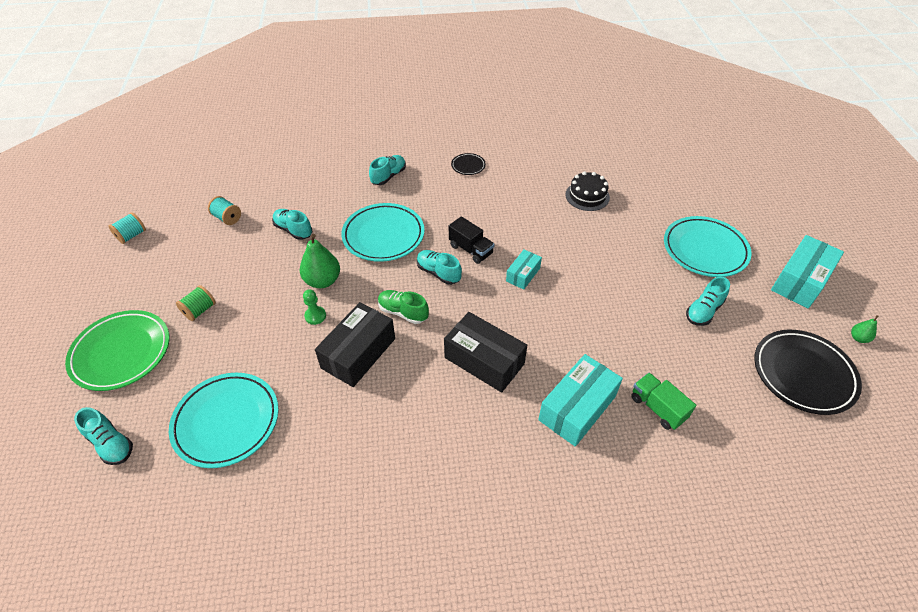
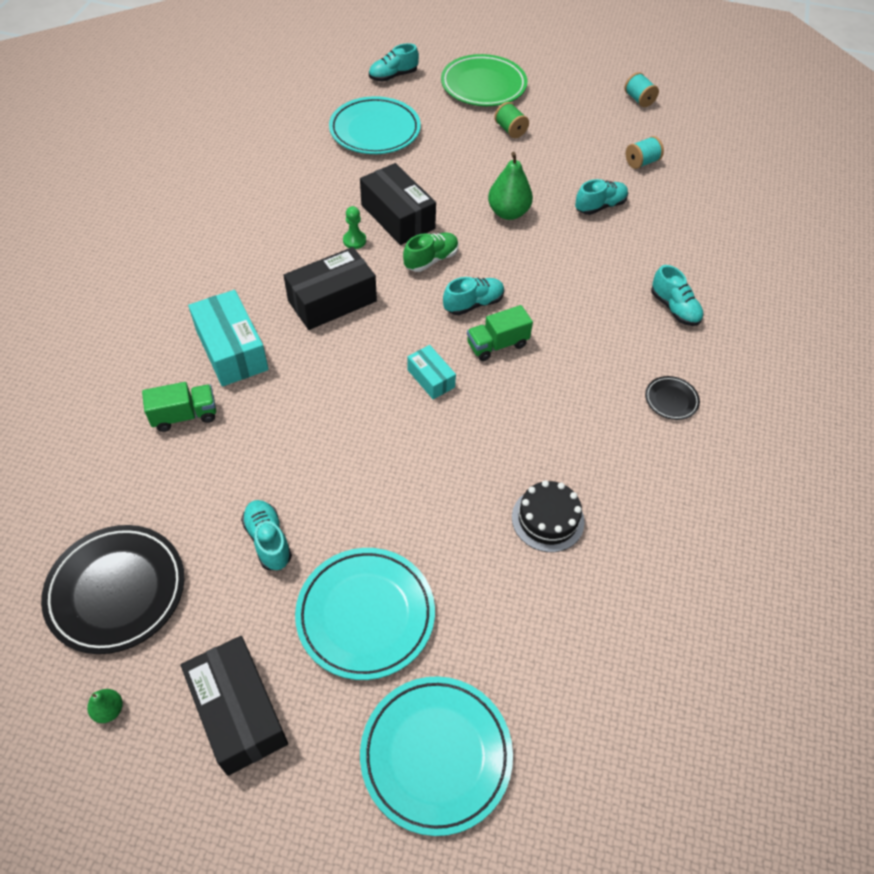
camera: 110 degrees right, 5 degrees up
green pawn [303,289,326,325] -> green pawn moved to [343,206,366,249]
turquoise plate [341,203,424,262] -> turquoise plate moved to [360,676,513,836]
black truck [449,216,494,264] -> green truck [467,305,533,361]
turquoise box [771,235,844,309] -> black box [181,636,288,776]

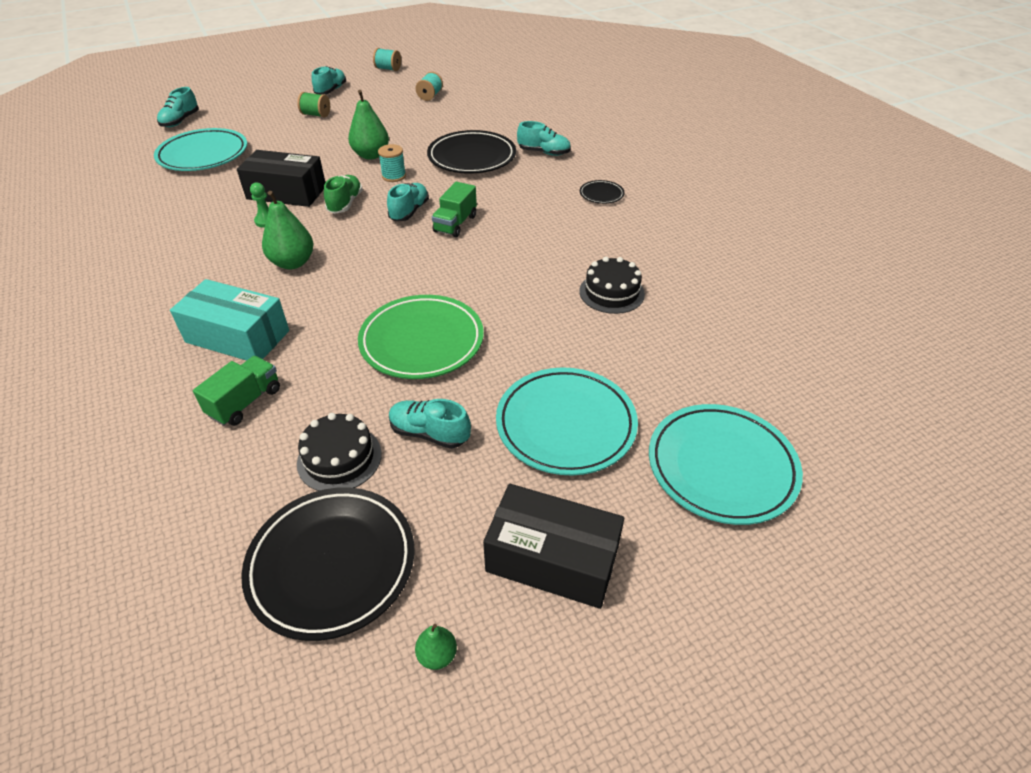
camera: 40 degrees left, 10 degrees down
black box [284,247,377,330] -> green pear [262,191,314,269]
turquoise box [407,345,456,399] -> none
green plate [441,54,527,106] -> green plate moved to [358,295,484,379]
turquoise shoe [575,179,628,215] -> turquoise shoe moved to [312,66,346,95]
none -> black cake [297,413,382,491]
none -> turquoise spool [378,144,406,182]
none -> black plate [427,130,516,174]

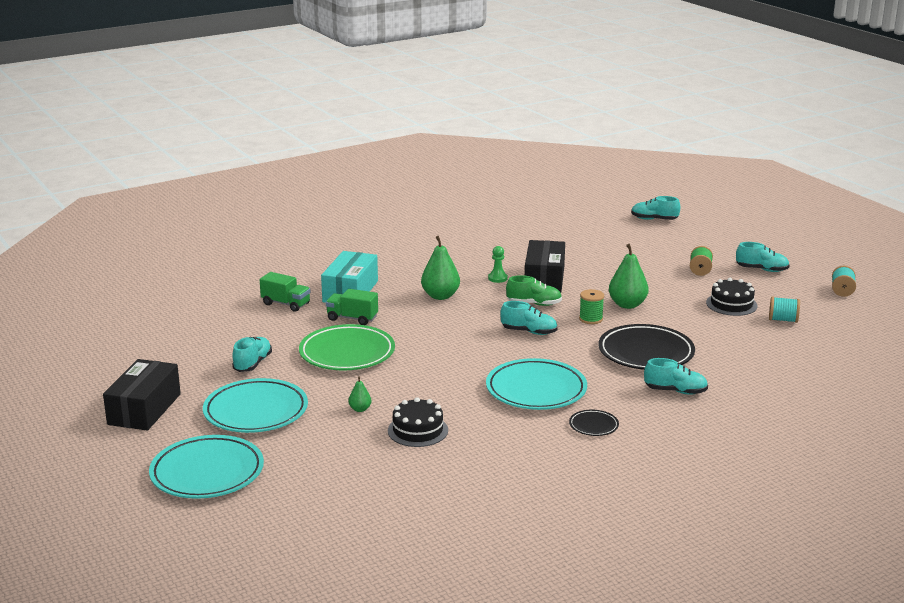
camera: 85 degrees right, 20 degrees down
turquoise plate [154,128,247,171] -> turquoise plate moved to [486,358,587,410]
black plate [241,487,415,641] -> none
black cake [297,413,382,491] -> black cake moved to [706,278,758,316]
turquoise spool [378,144,406,182] -> green spool [579,289,604,324]
green pear [415,624,457,670] -> green pear moved to [348,376,371,412]
green truck [432,182,477,237] -> green truck moved to [326,289,378,325]
turquoise shoe [517,121,571,156] -> turquoise shoe turned 90 degrees counterclockwise [644,358,708,395]

